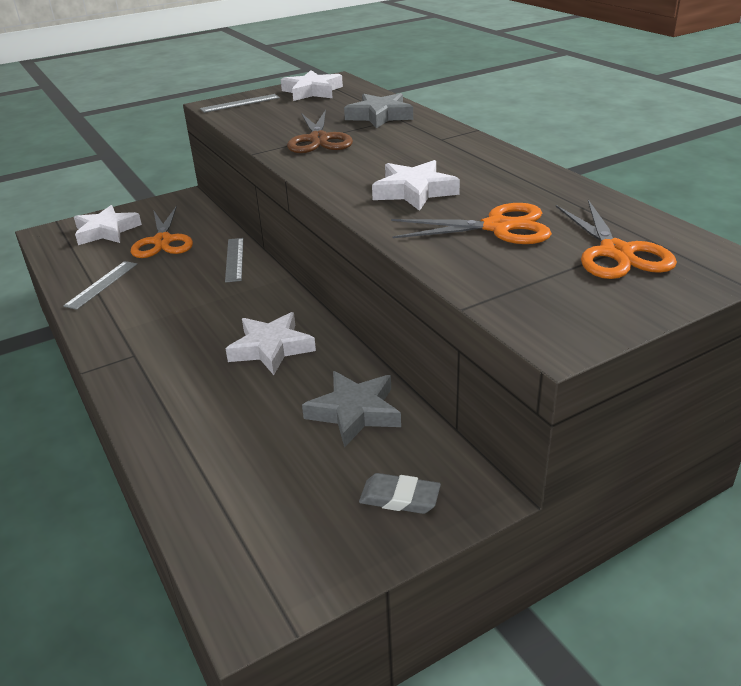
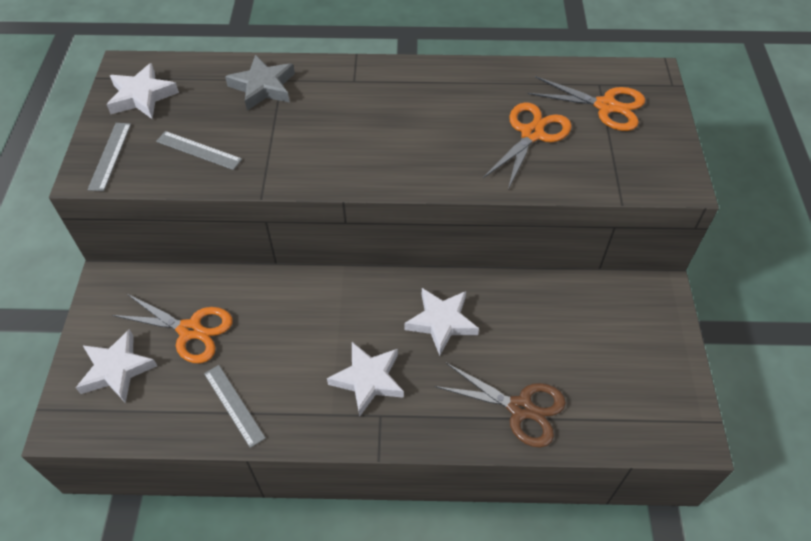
camera: 60 degrees left, 20 degrees up
grey ruler [225,238,243,283] -> grey ruler moved to [156,131,242,170]
brown scissors [287,110,353,153] -> brown scissors moved to [435,363,566,447]
grey star [302,371,401,448] -> none
grey eraser [359,473,441,514] -> none
white star [372,160,460,211] -> white star moved to [327,342,404,416]

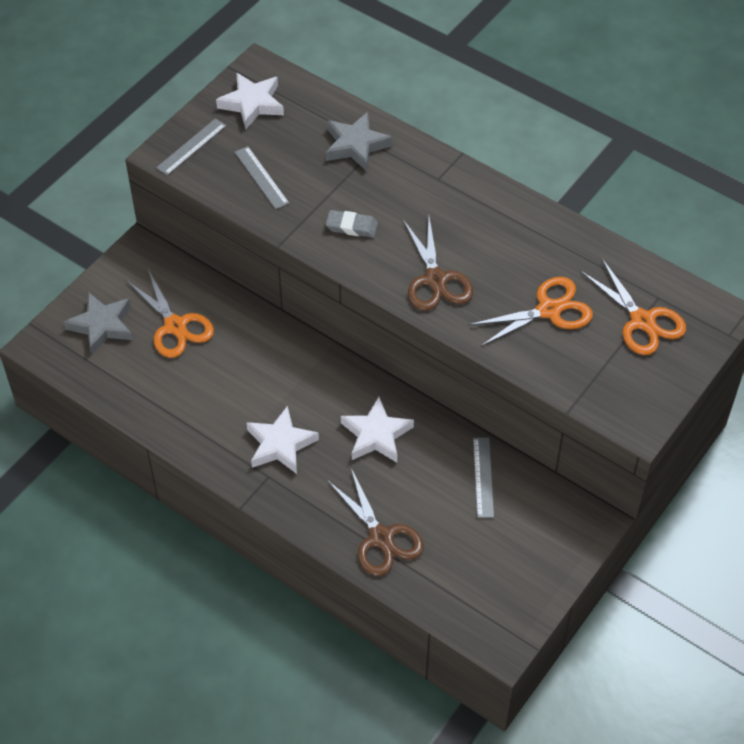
camera: 35 degrees right, 0 degrees up
white star [76,329,157,403] -> grey star [64,292,133,354]
grey ruler [204,365,266,448] -> grey ruler moved to [473,437,494,518]
none -> grey eraser [326,210,378,238]
none -> brown scissors [403,217,473,311]

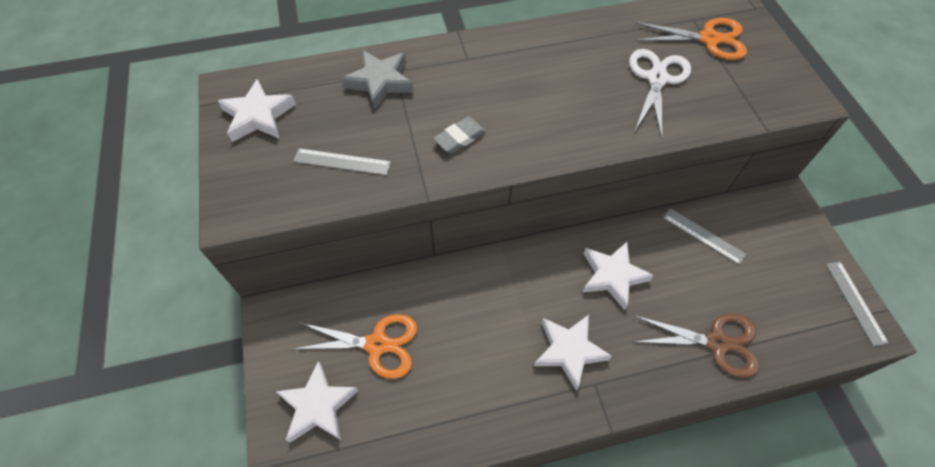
camera: 50 degrees left, 5 degrees up
grey star [64,292,133,354] -> white star [275,361,358,443]
grey ruler [156,118,226,175] -> grey ruler moved to [826,261,889,347]
brown scissors [403,217,473,311] -> none
orange scissors [468,277,593,347] -> white scissors [629,49,691,138]

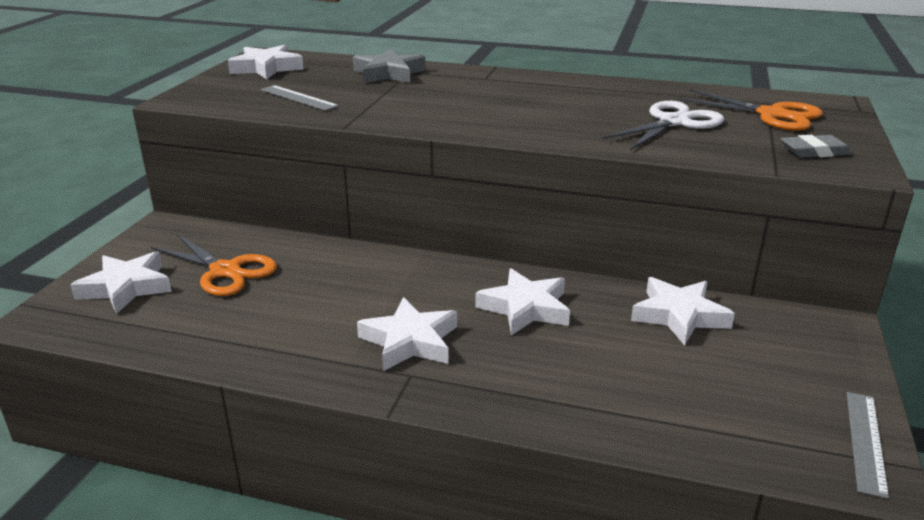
camera: 30 degrees right, 30 degrees down
grey eraser [433,117,486,153] -> grey eraser moved to [781,135,852,158]
brown scissors [635,314,759,378] -> none
grey ruler [663,208,746,265] -> white star [631,277,735,346]

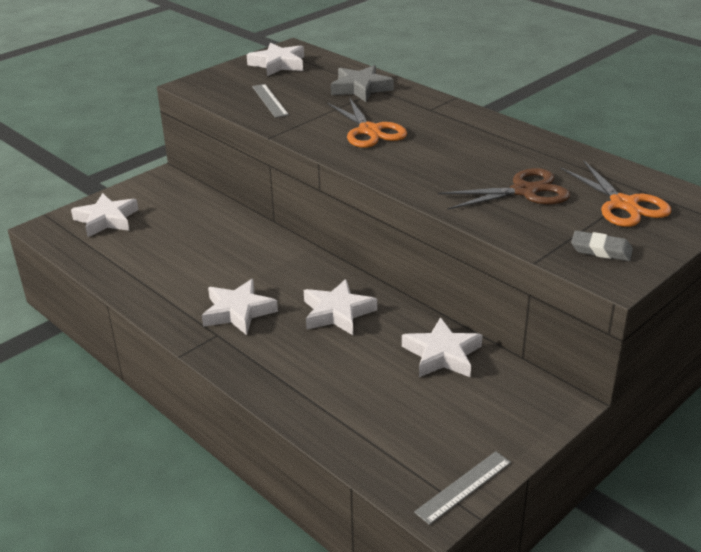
camera: 30 degrees right, 5 degrees up
orange scissors [151,233,277,296] -> orange scissors moved to [327,97,407,148]
white scissors [603,101,724,150] -> brown scissors [438,168,570,210]

